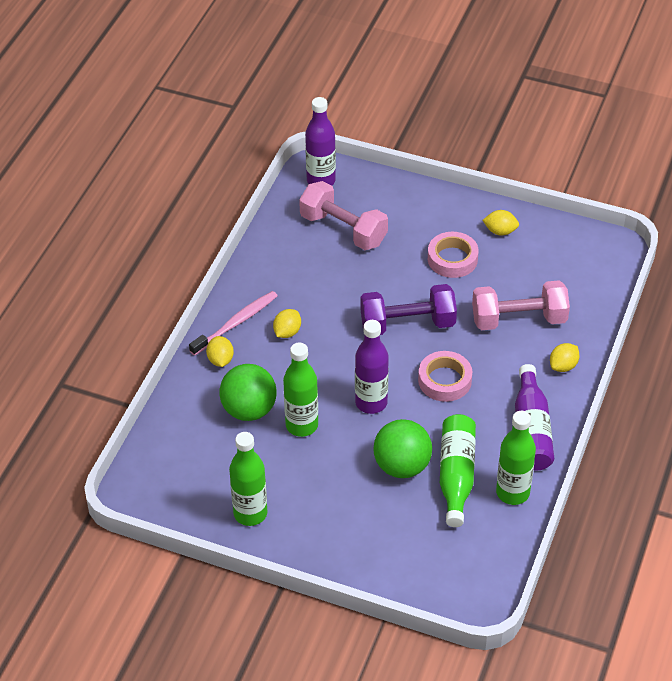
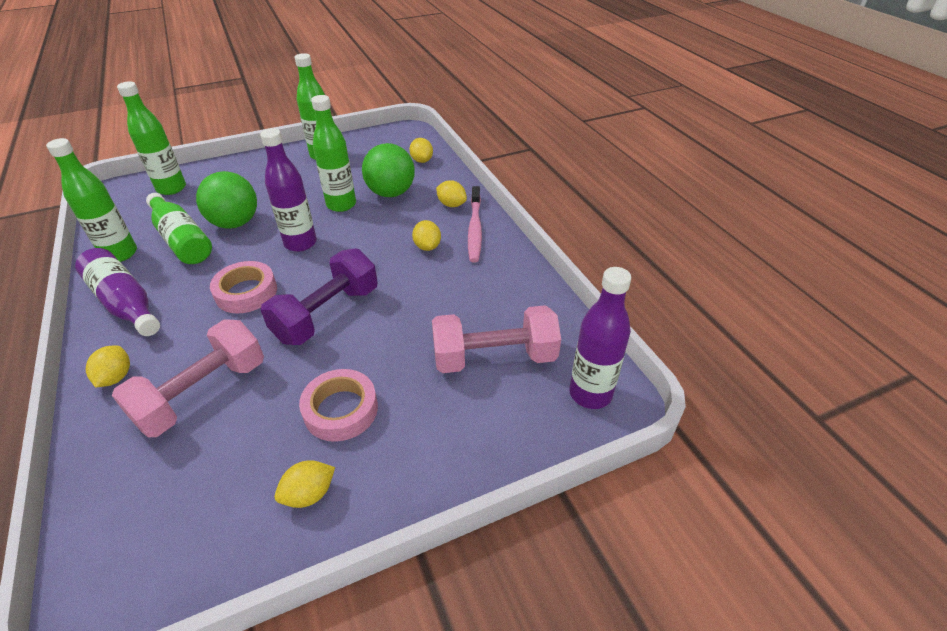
camera: 135 degrees right, 5 degrees down
none -> green bottle [117,81,186,195]
none -> yellow lemon [409,138,433,163]

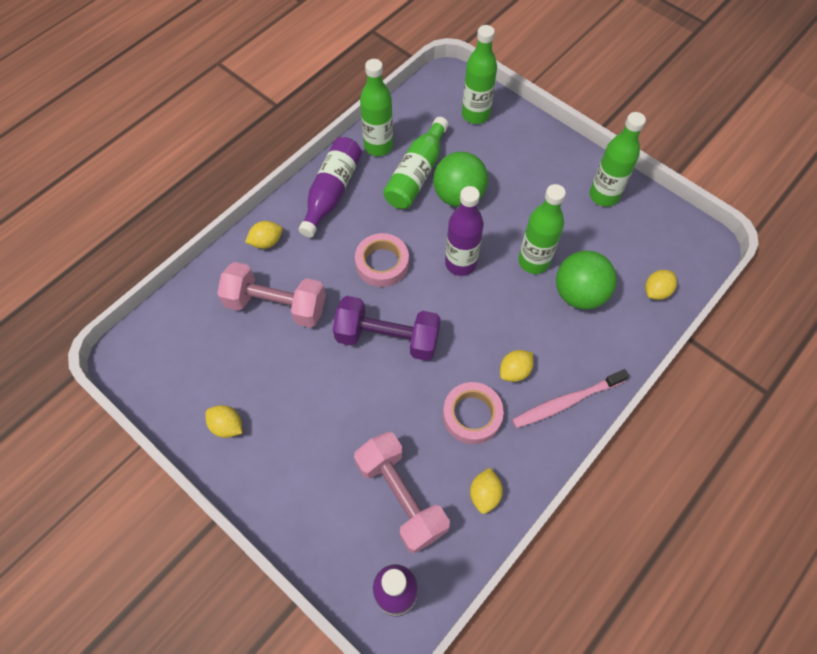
camera: 65 degrees right, 20 degrees up
pink tape [299,369,378,442] -> pink tape moved to [443,382,504,444]
yellow lemon [436,180,467,207] -> yellow lemon moved to [470,468,503,514]

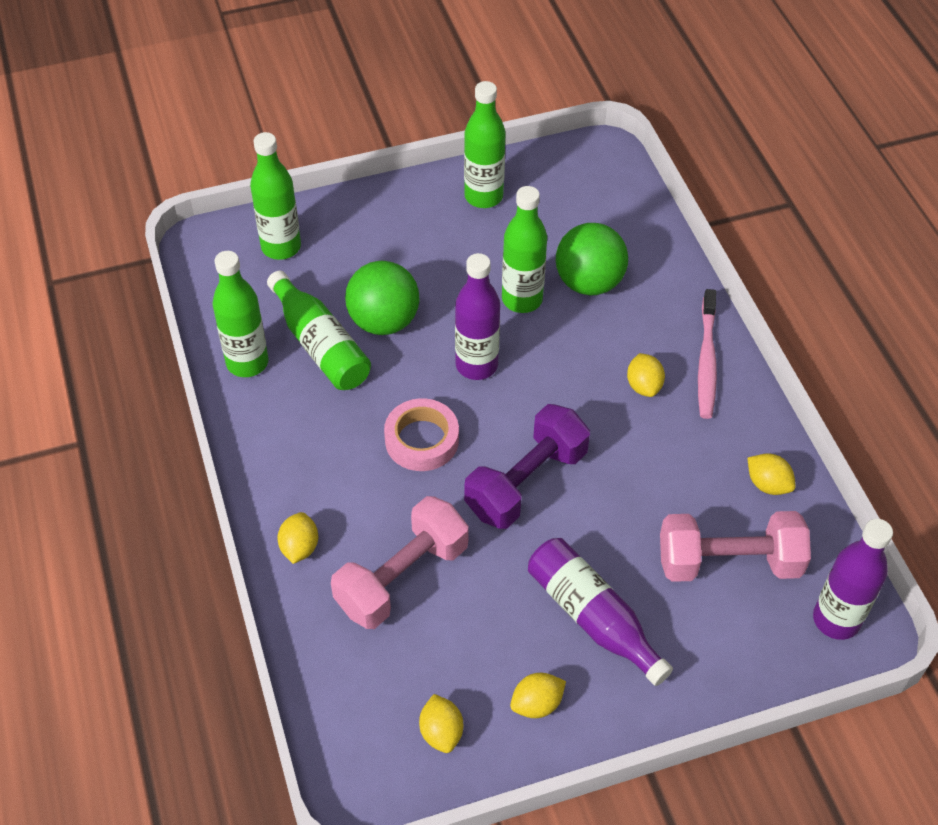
camera: 60 degrees left, 10 degrees down
purple bottle [299,137,362,238] -> purple bottle moved to [528,538,673,686]
pink tape [443,382,504,444] -> none
yellow lemon [645,270,677,300] -> yellow lemon moved to [419,694,463,753]

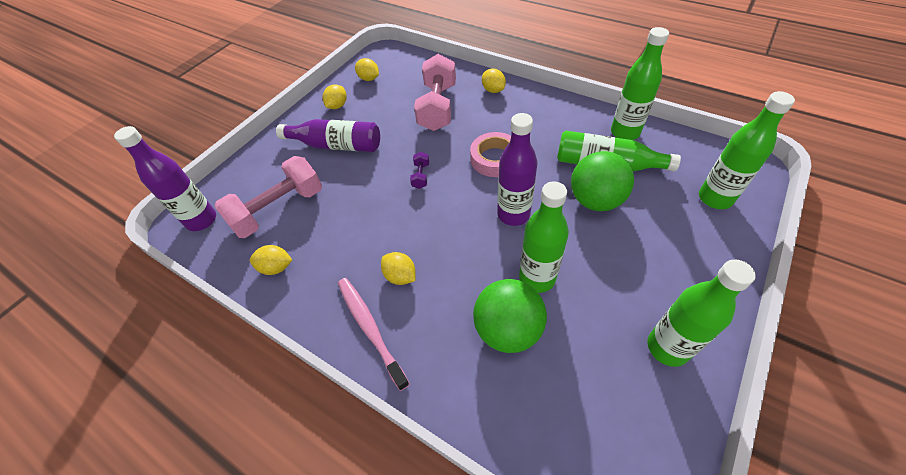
camera: 145 degrees right, 0 degrees up
purple dumbbell [464,404,590,529] -> purple dumbbell [410,152,429,189], size x0.41

